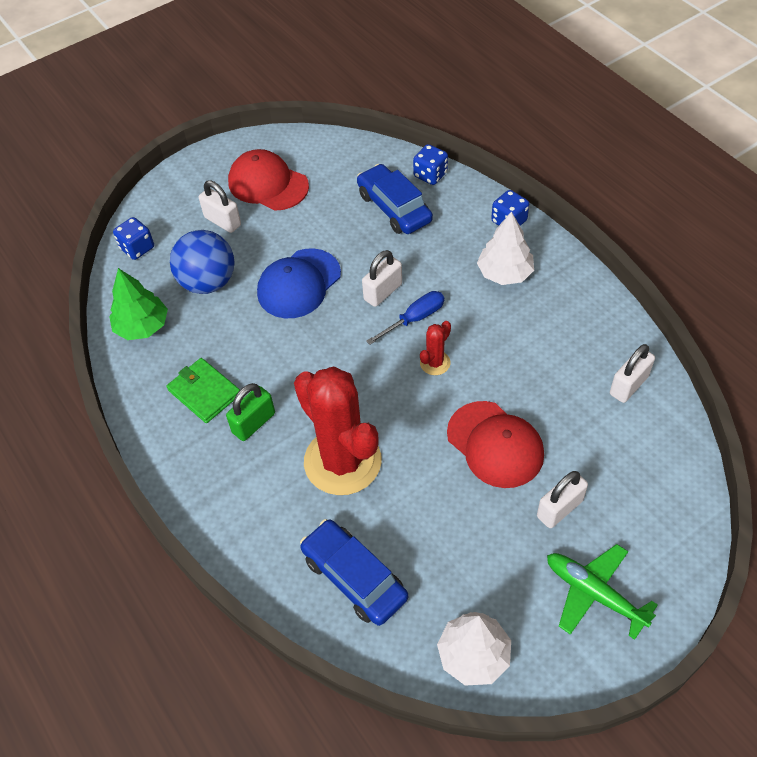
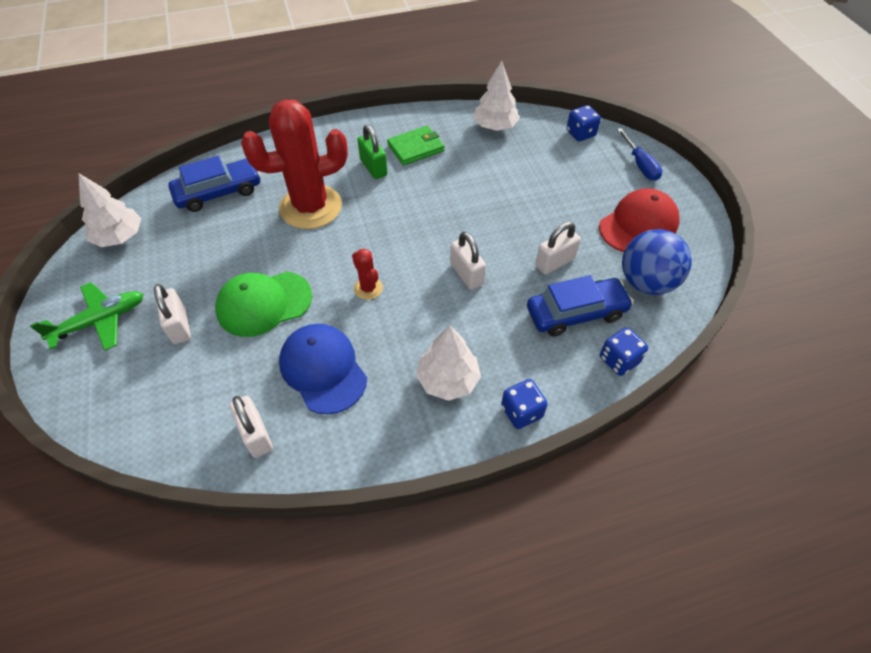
camera: 105 degrees right, 0 degrees up
green tree [109,268,168,340] -> white tree [473,61,520,131]
blue ball [170,230,235,294] -> blue ball moved to [622,229,692,295]
white padlock [199,180,241,233] -> white padlock moved to [535,222,581,275]
blue cap [257,248,341,318] -> blue cap moved to [279,324,367,414]
blue screwdriver [366,291,444,345] -> blue screwdriver moved to [617,128,662,181]
red cap [447,401,544,488] -> green cap [215,272,312,337]

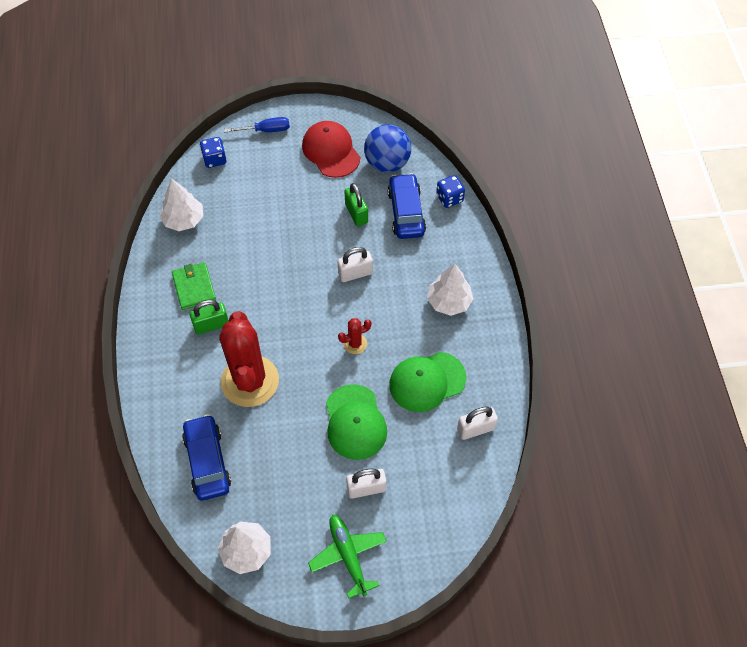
camera: 80 degrees left, 5 degrees up
blue cap [279,324,367,414] -> green cap [389,352,466,412]
blue dice [501,379,548,429] -> none
white padlock [535,222,581,275] -> green padlock [344,183,368,226]

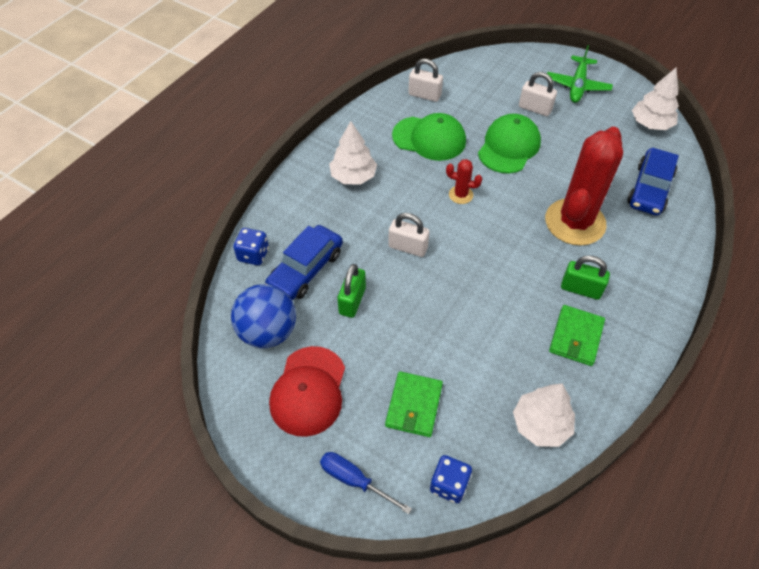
camera: 140 degrees left, 5 degrees down
none -> green wallet [385,371,443,437]

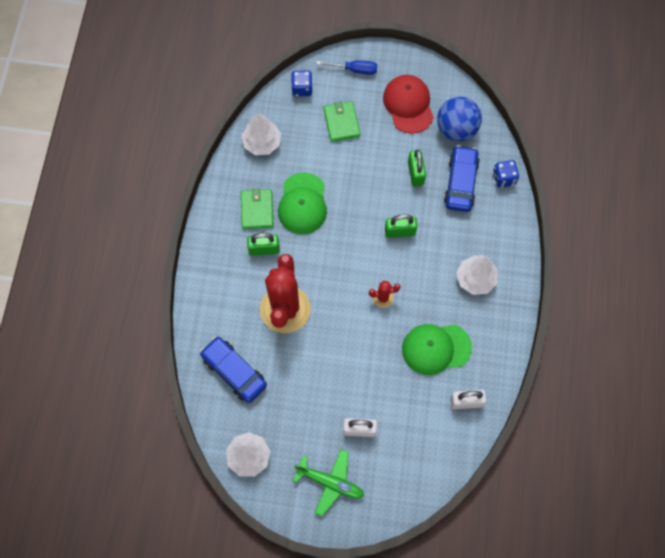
camera: 155 degrees right, 15 degrees up
white padlock [388,213,429,257] -> green padlock [385,214,417,238]
green cap [478,114,541,173] -> green cap moved to [278,172,327,234]
green plane [547,45,613,103] -> green plane turned 120 degrees clockwise [293,449,364,517]
blue car [627,148,679,215] -> blue car turned 45 degrees counterclockwise [200,336,267,403]

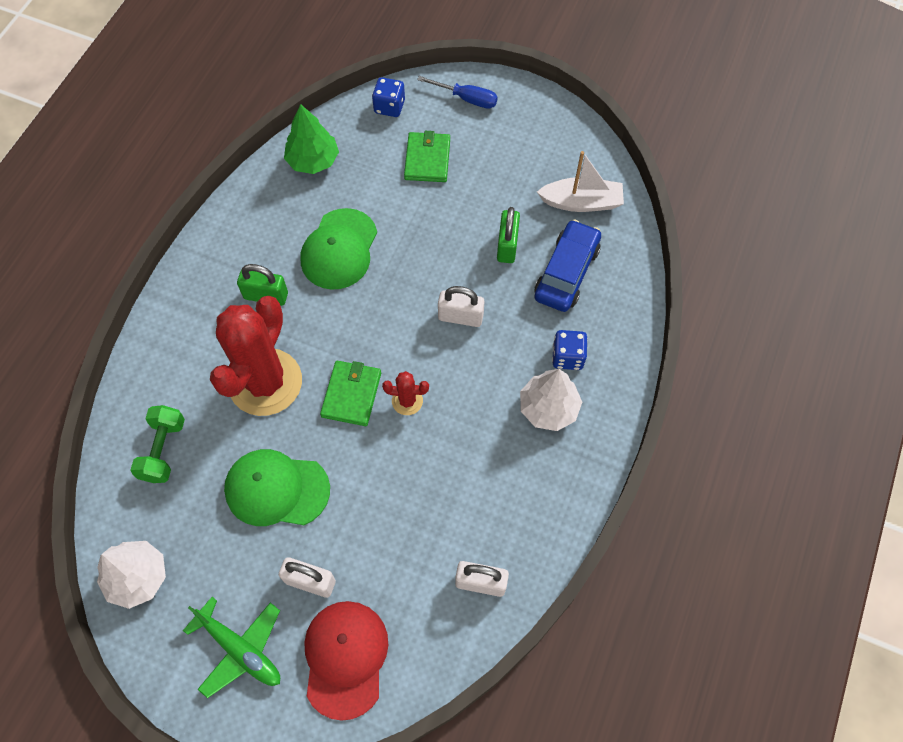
camera: 15 degrees right, 5 degrees down
blue car [200,336,267,403] -> green dumbbell [130,405,185,483]
white tree [241,113,281,155] -> green tree [284,104,339,174]
green wallet [241,188,273,229] -> green wallet moved to [320,361,381,426]
red cap [383,75,434,134] -> red cap moved to [304,601,388,721]
green padlock [385,214,417,238] -> white padlock [438,286,485,327]
green cap [402,324,472,375] -> green cap moved to [224,449,330,526]
blue ball [437,97,482,141] -> white boat [537,151,624,212]
blue dice [493,160,519,188] -> blue dice moved to [552,330,588,370]

